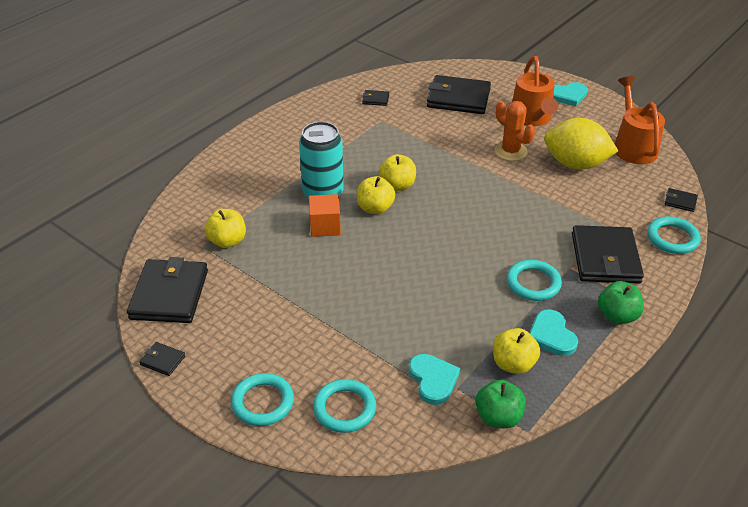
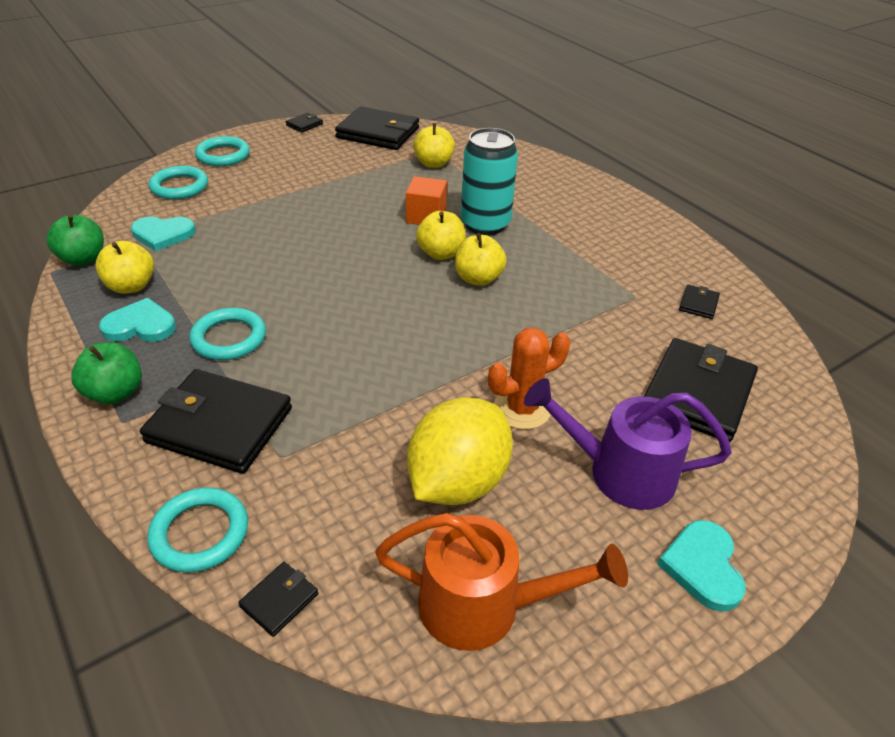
camera: 105 degrees right, 0 degrees up
orange watering can [512,56,558,126] -> purple watering can [524,378,732,510]

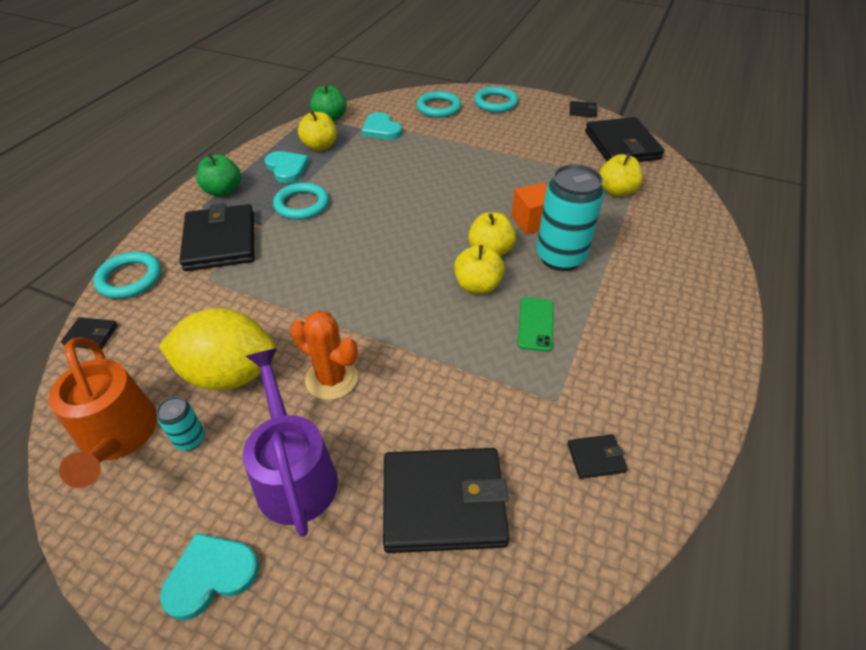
camera: 60 degrees right, 5 degrees up
none -> turquoise can [157,396,205,451]
none -> green phone [518,297,554,352]

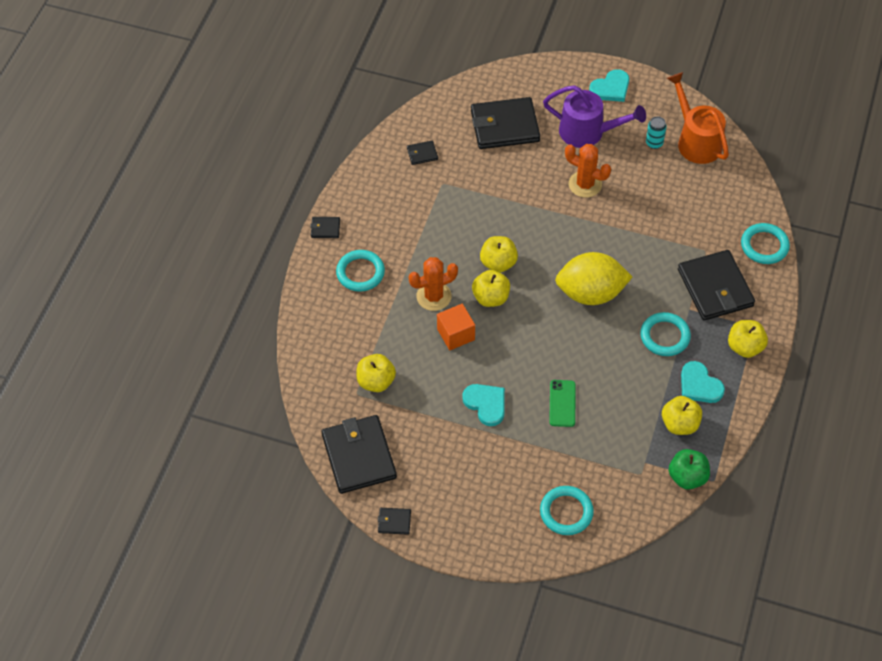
camera: 175 degrees right, 10 degrees up
black wallet [61,317,118,349] -> black wallet moved to [310,217,340,238]
yellow lemon [159,308,277,390] -> yellow lemon moved to [555,252,632,305]
green apple [196,153,241,197] -> yellow apple [728,320,768,358]
purple watering can [243,348,338,537] -> purple watering can turned 45 degrees counterclockwise [543,85,646,148]
turquoise heart [362,112,402,140] -> turquoise heart moved to [462,384,505,426]
turquoise ring [474,86,518,112] -> turquoise ring moved to [336,250,385,292]
green phone [518,297,554,352] -> green phone moved to [549,380,576,427]
turquoise can [536,164,604,271] -> orange cactus [409,257,458,311]

